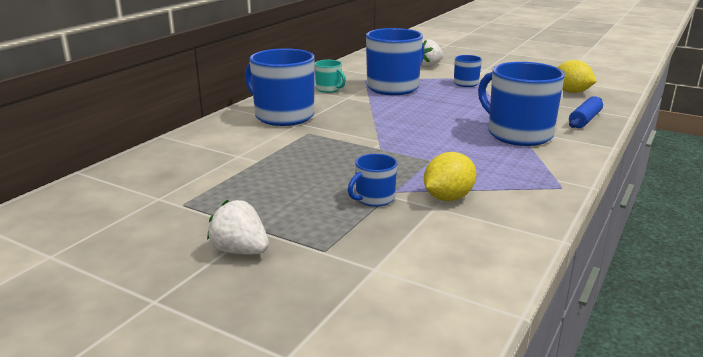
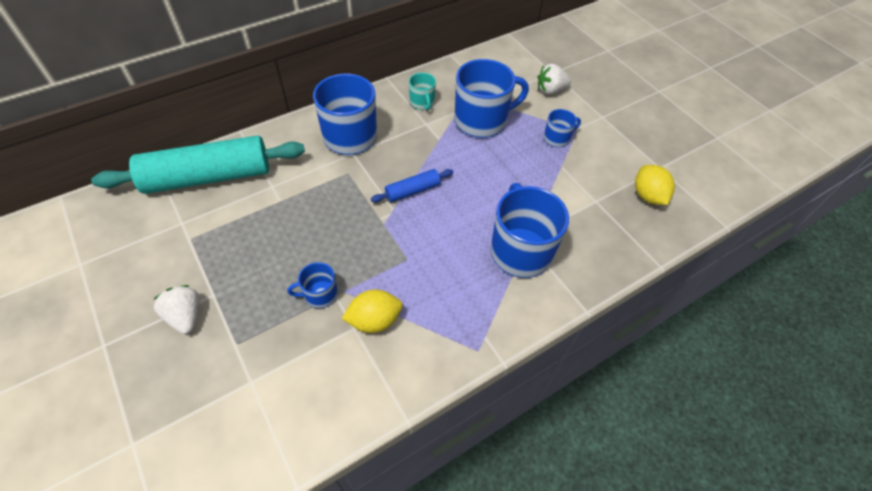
camera: 25 degrees right, 30 degrees up
blue rolling pin [569,96,603,128] -> blue rolling pin moved to [371,169,453,202]
none -> turquoise rolling pin [91,135,305,194]

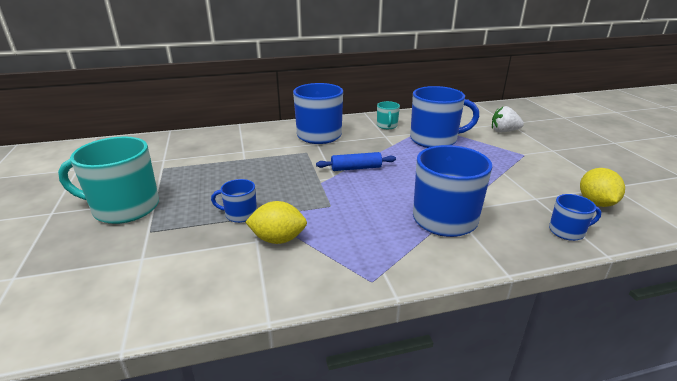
camera: 20 degrees right, 25 degrees down
turquoise rolling pin [91,135,305,194] -> none
white strawberry [154,285,200,334] -> turquoise mug [58,136,159,224]
blue mug [544,109,581,147] -> blue mug moved to [549,194,601,241]

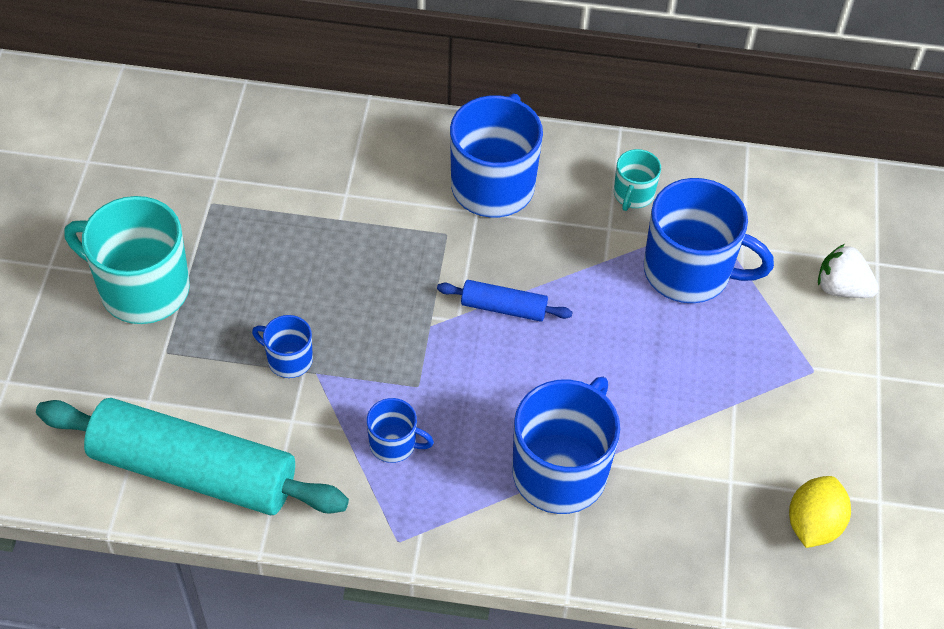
camera: 20 degrees right, 25 degrees up
yellow lemon [245,201,307,244] -> none
blue mug [549,194,601,241] -> blue mug moved to [367,398,434,463]
none -> turquoise rolling pin [36,398,349,515]

